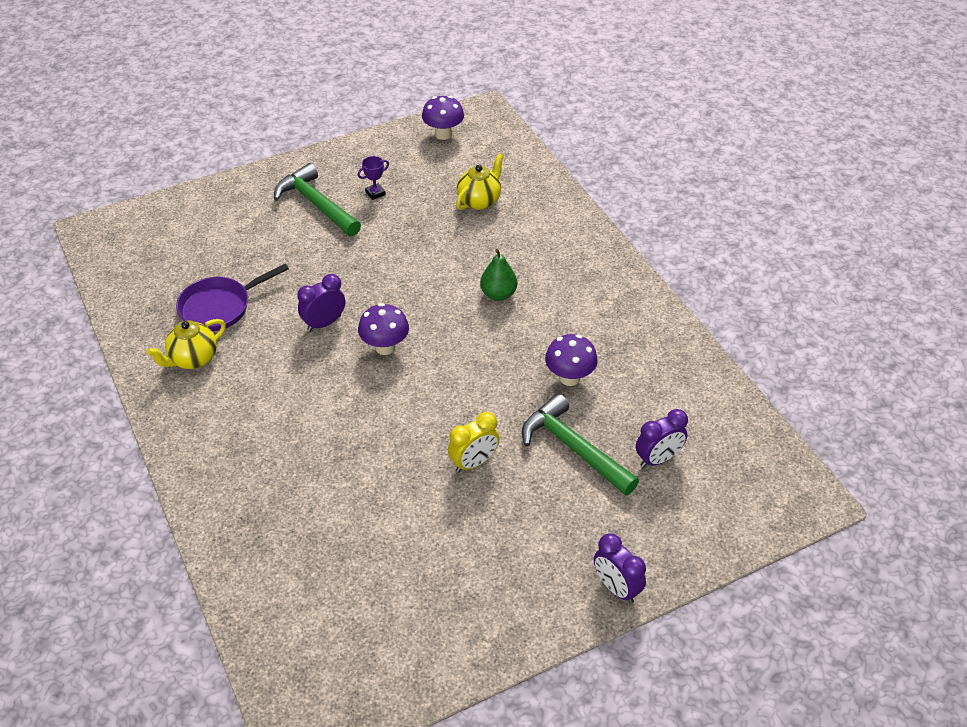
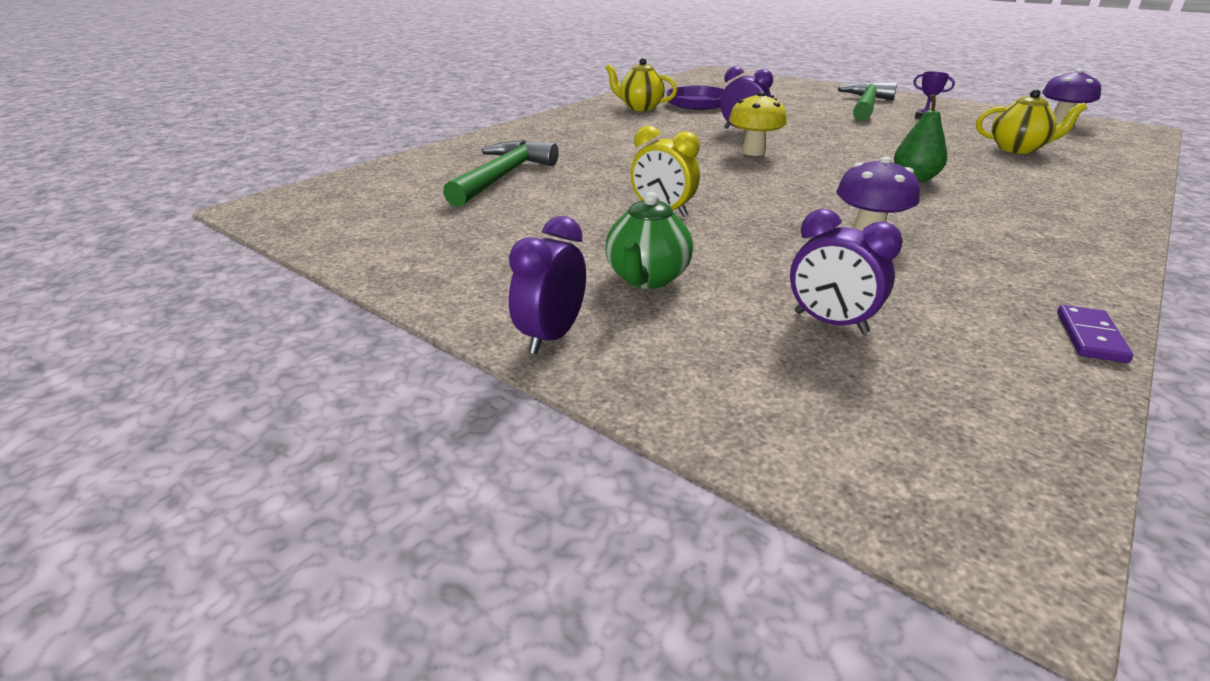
camera: 65 degrees right, 15 degrees down
purple mushroom [358,303,409,355] -> yellow mushroom [729,91,787,156]
green hammer [522,393,639,496] -> green hammer moved to [443,140,559,207]
none -> green teapot [605,192,693,289]
none -> purple domino [1057,305,1133,363]

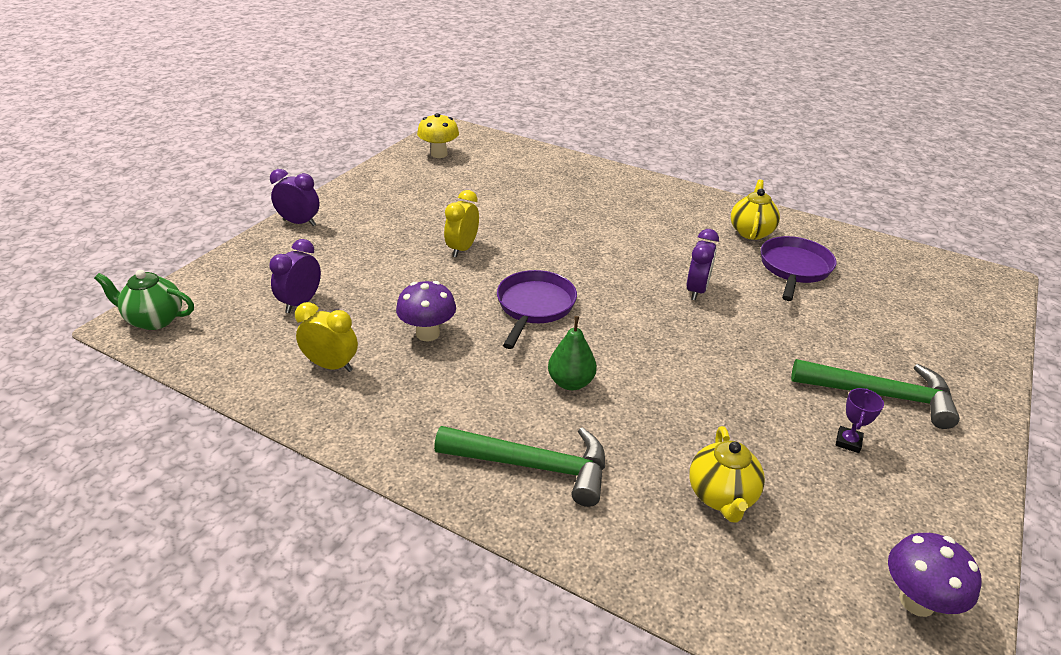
camera: 80 degrees right, 5 degrees up
green hammer [443,140,559,207] -> green hammer moved to [434,426,605,507]
green teapot [605,192,693,289] -> green teapot moved to [94,270,194,330]
yellow mushroom [729,91,787,156] -> yellow mushroom moved to [417,113,459,158]
purple domino [1057,305,1133,363] -> none
none -> yellow clock [295,302,358,372]
none -> purple pan [497,270,577,349]

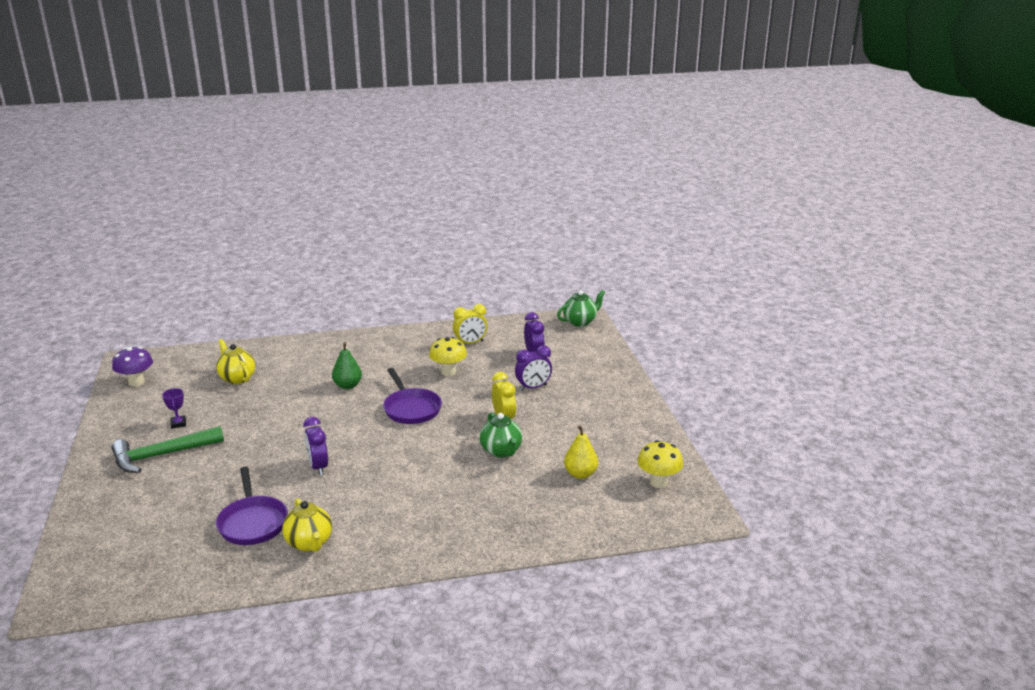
camera: 140 degrees right, 10 degrees down
purple clock [270,169,320,226] -> purple clock moved to [515,345,552,391]
purple mushroom [396,281,456,341] -> yellow mushroom [429,337,467,376]
green hammer [434,426,605,507] -> none
none -> green teapot [480,413,522,457]
none -> yellow pear [564,426,598,479]

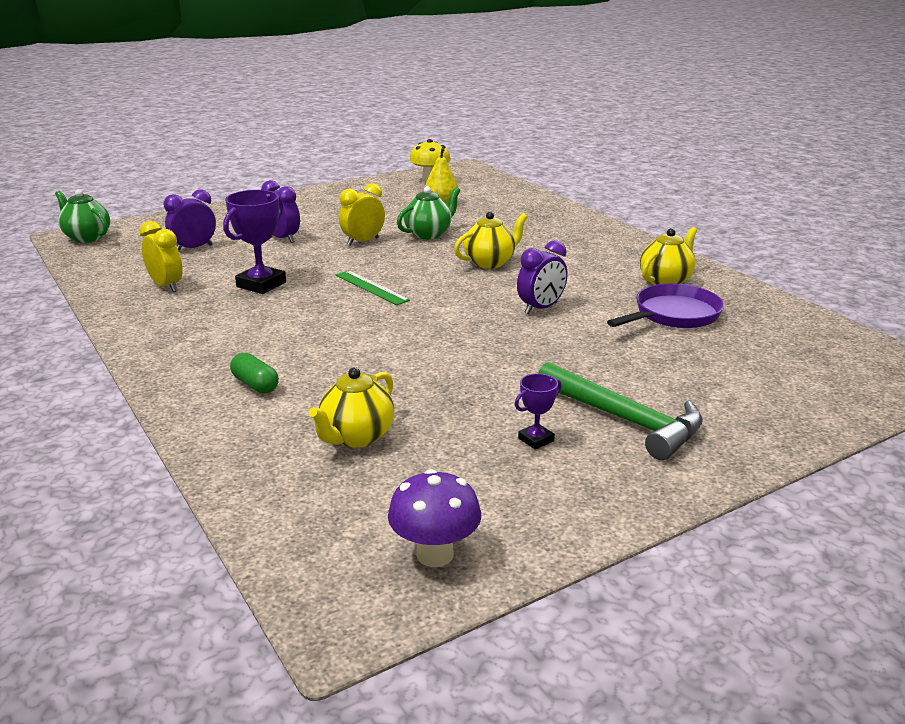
camera: 110 degrees left, 0 degrees up
green pear [332,342,362,389] -> none
purple pan [383,368,442,424] -> green ruler [336,270,410,305]
yellow mushroom [429,337,467,376] -> purple trophy [223,190,286,294]
none -> green capsule [230,353,279,394]
none -> yellow teapot [454,212,528,269]

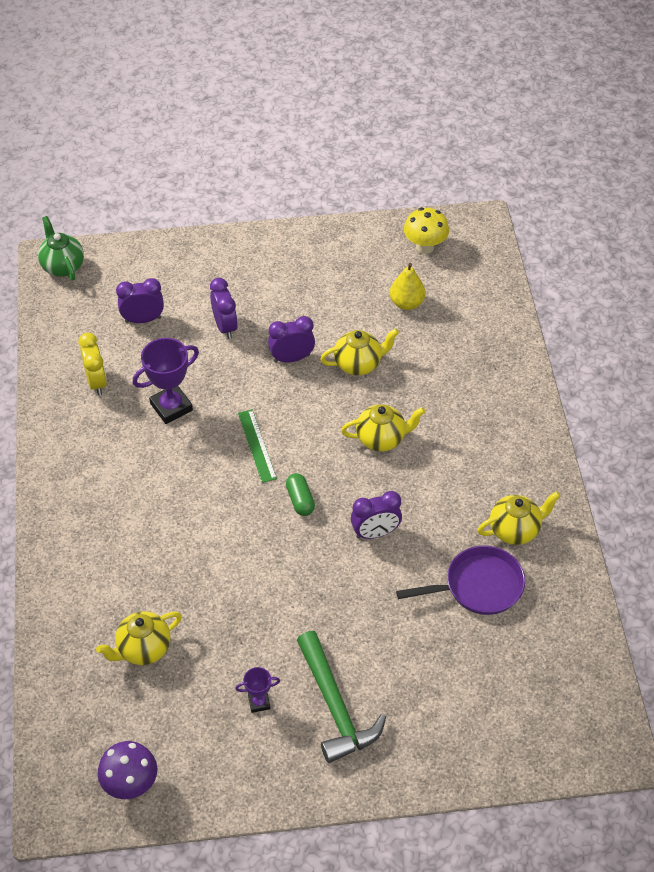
camera: 25 degrees right, 25 degrees up
green capsule [230,353,279,394] -> green capsule moved to [286,473,315,516]
yellow clock [339,183,385,246] -> purple clock [268,316,315,363]
green teapot [397,186,461,239] -> yellow teapot [321,328,399,376]

